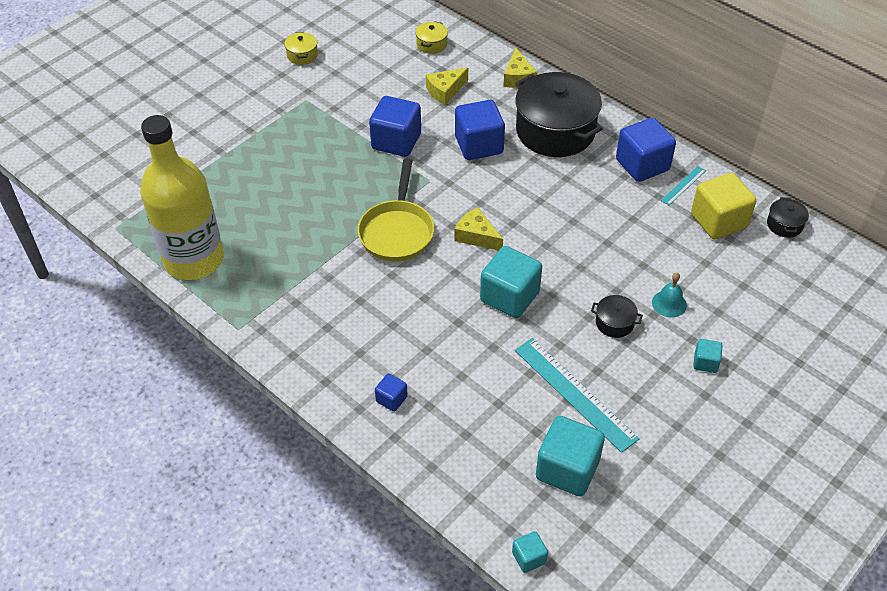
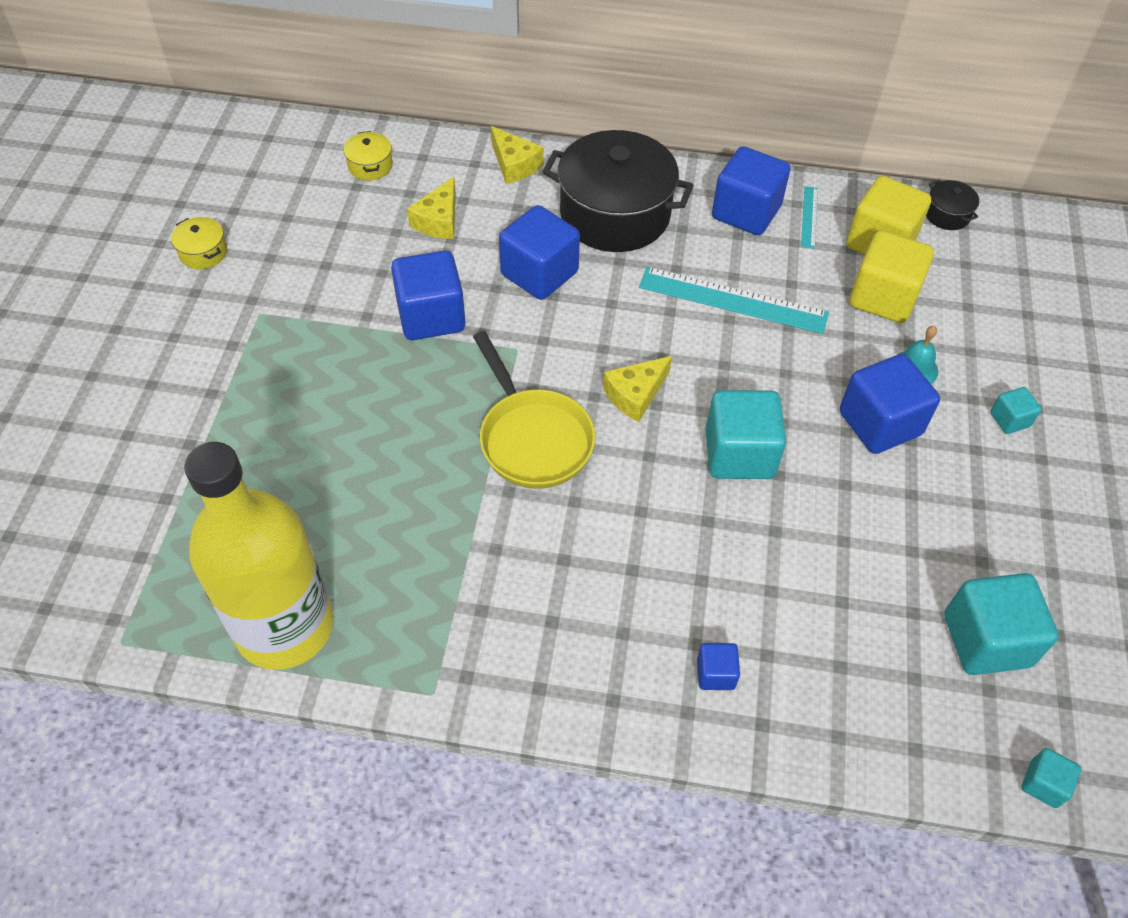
camera: 35 degrees left, 5 degrees up
yellow cheese [455,207,503,251] -> yellow cheese turned 45 degrees counterclockwise [603,356,672,422]
turquoise ruler [515,338,640,453] -> turquoise ruler moved to [639,267,829,334]
black pot [591,295,643,338] -> blue cube [840,354,940,454]
none -> yellow cube [850,230,934,323]

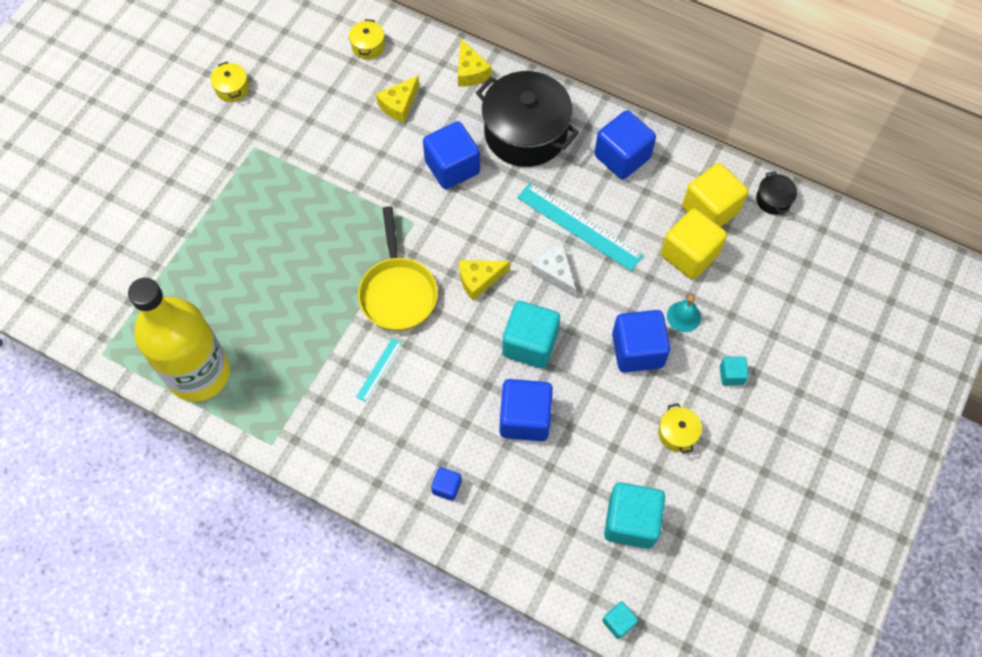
camera: 20 degrees right, 10 degrees up
blue cube [391,250,466,340] -> blue cube moved to [500,379,553,441]
turquoise ruler [801,186,818,249] -> turquoise ruler moved to [356,338,402,402]
none -> white cheese [531,245,576,297]
none -> yellow pot [658,403,702,454]

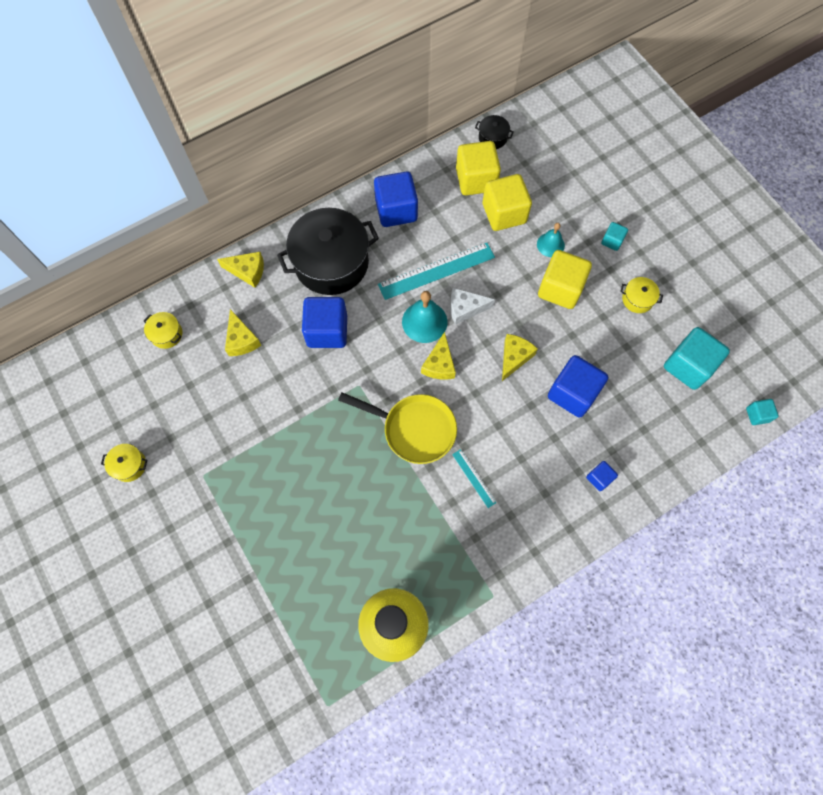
camera: 60 degrees left, 5 degrees up
turquoise cube [502,301,560,368] -> yellow cheese [502,334,538,381]
blue cube [612,310,670,373] -> yellow cube [538,250,592,309]
none -> turquoise bell [402,291,448,343]

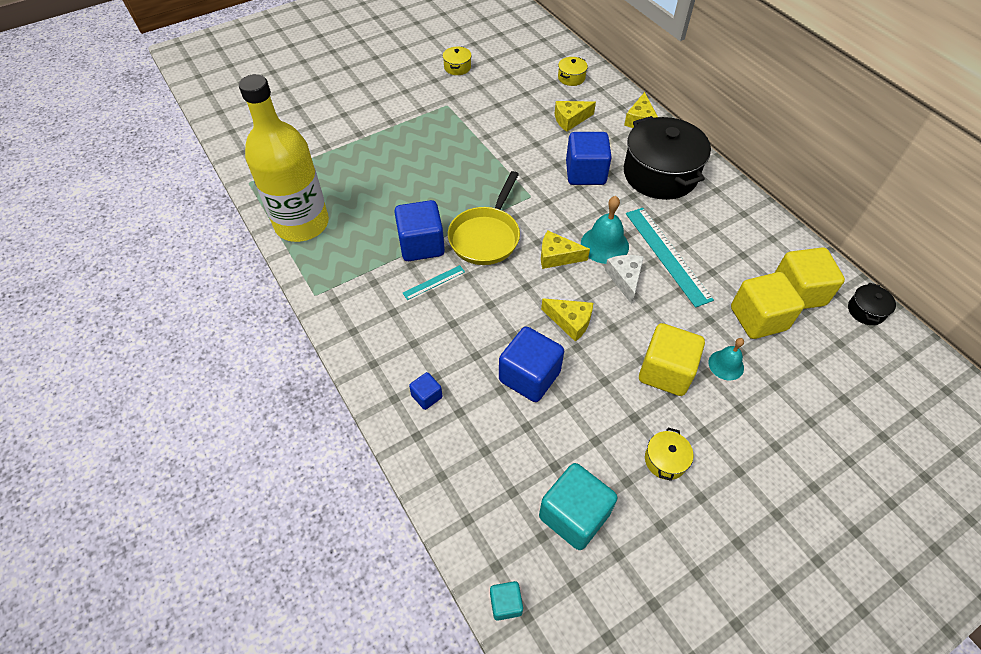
camera: 90 degrees right, 15 degrees down
blue cube [374,171,418,227] -> blue cube moved to [394,200,445,261]
turquoise cube [601,222,628,251] -> none

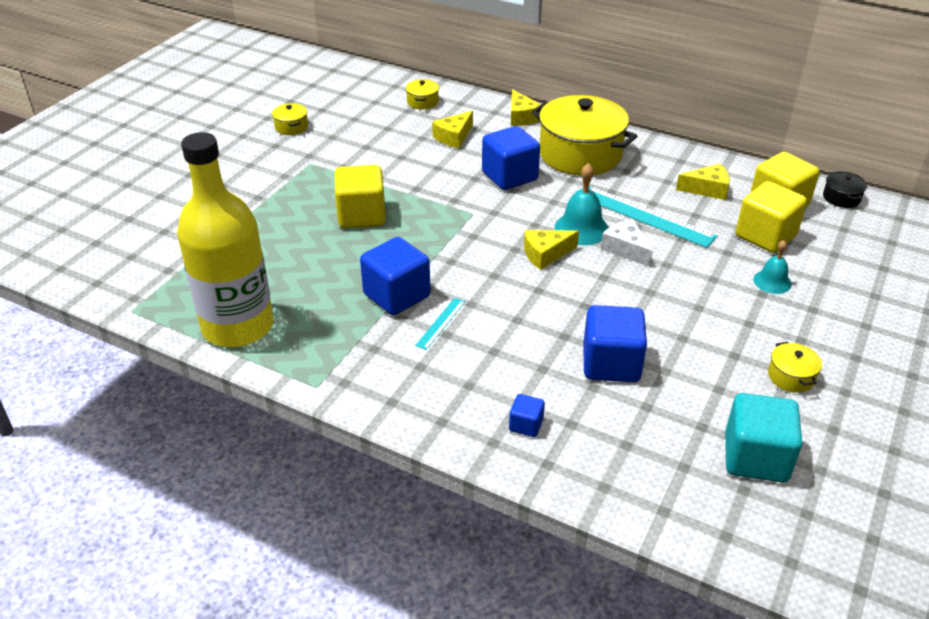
camera: 30 degrees left, 15 degrees down
yellow pan [448,171,520,265] -> none
turquoise cube [490,581,523,621] -> none
yellow cheese [541,298,593,342] -> yellow cheese moved to [676,164,730,200]
black pot [624,116,711,200] -> yellow pot [532,95,637,176]
yellow cube [639,323,705,396] -> yellow cube moved to [335,165,386,228]

